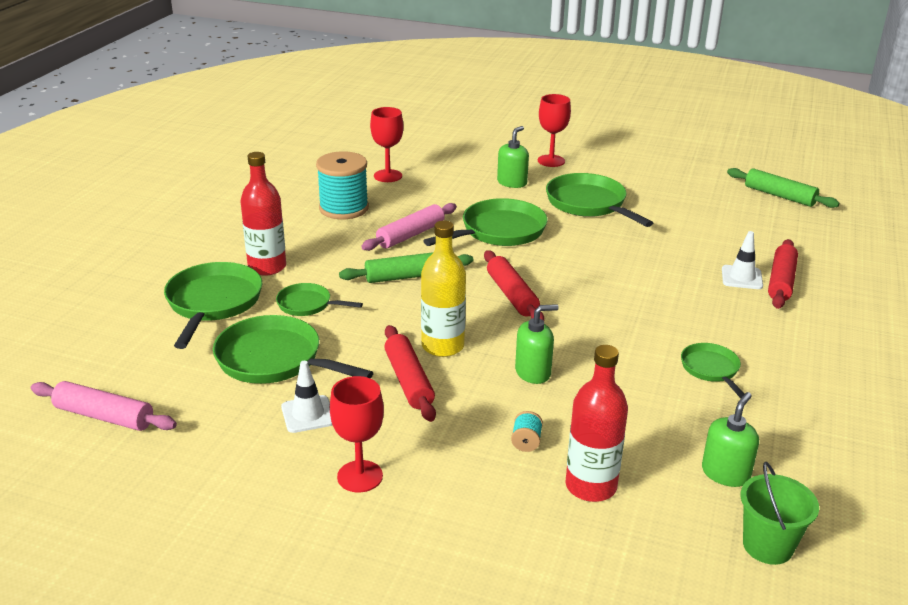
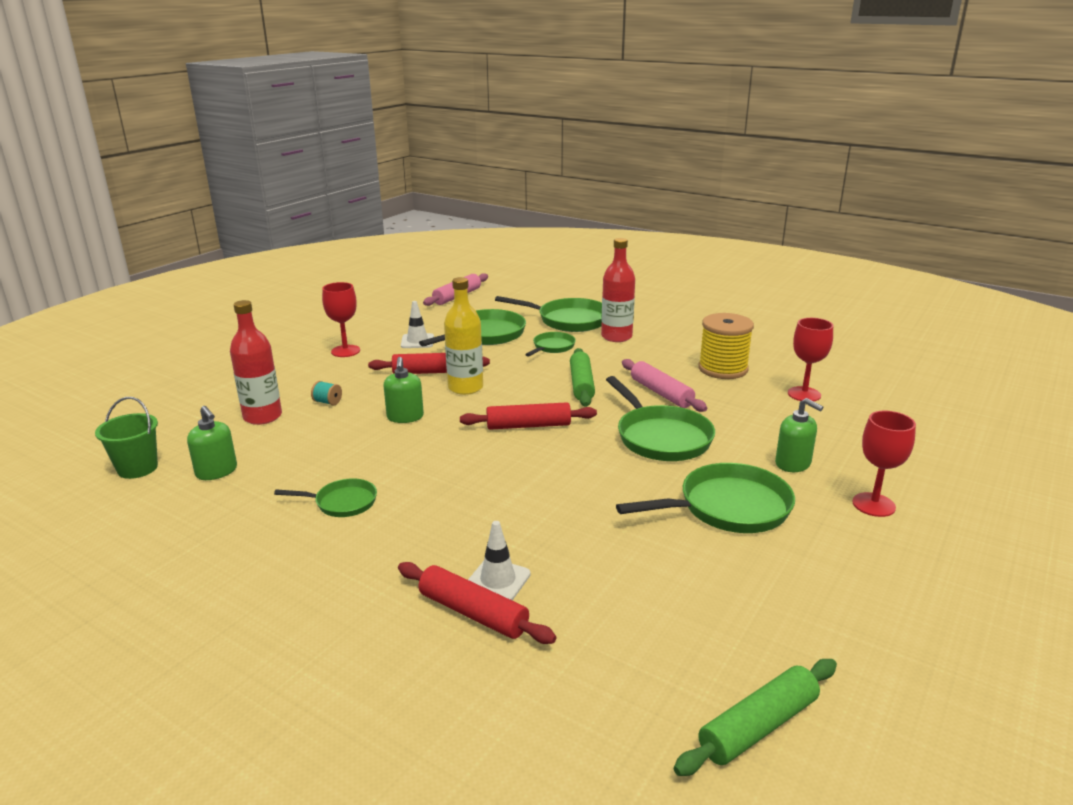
camera: 105 degrees right, 5 degrees down
turquoise spool [316,151,369,219] -> yellow spool [698,313,754,379]

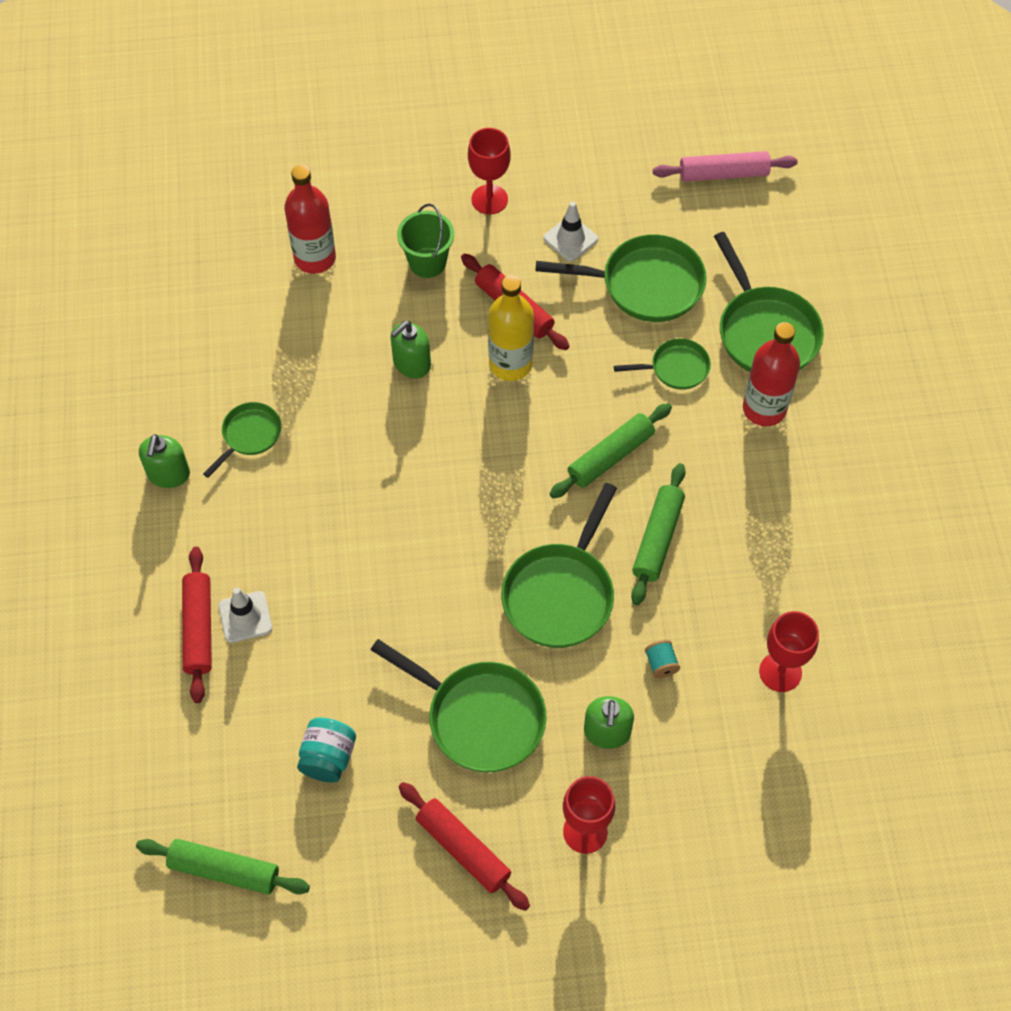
camera: 50 degrees right, 35 degrees up
green bucket [95,397,158,479] -> green bucket moved to [397,204,454,278]
green soap dispenser [187,406,237,480] -> green soap dispenser moved to [139,434,190,488]
green pan [274,478,377,517] -> green pan turned 105 degrees counterclockwise [203,402,281,478]
turquoise spool [311,381,342,406] -> turquoise spool moved to [645,640,680,678]
red rolling pin [460,402,597,430] -> red rolling pin moved to [399,782,530,911]
pink rolling pin [622,359,707,412] -> green rolling pin [631,463,686,605]
yellow spool [698,313,754,379] -> none
none -> turquoise jar [297,717,356,782]

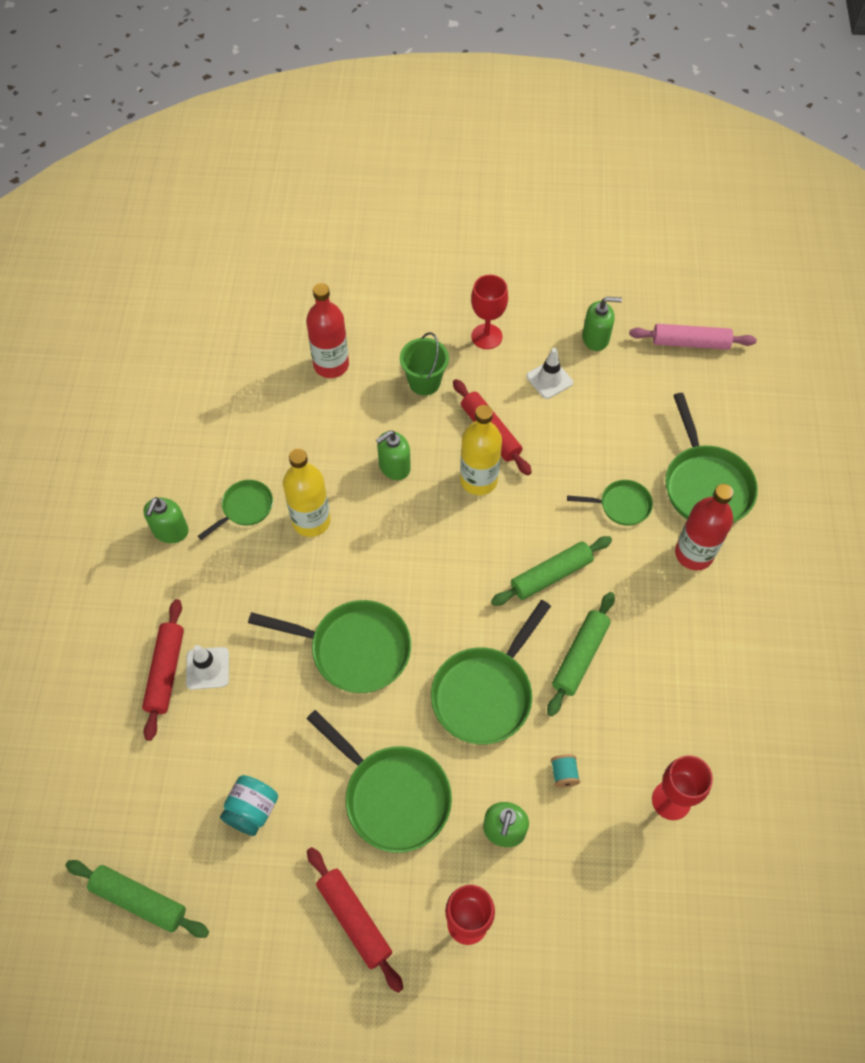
camera: 10 degrees right, 0 degrees up
green pan [535,234,707,322] -> green pan moved to [248,600,411,693]
none -> yellow bottle [283,449,331,537]
none -> green soap dispenser [582,297,622,351]

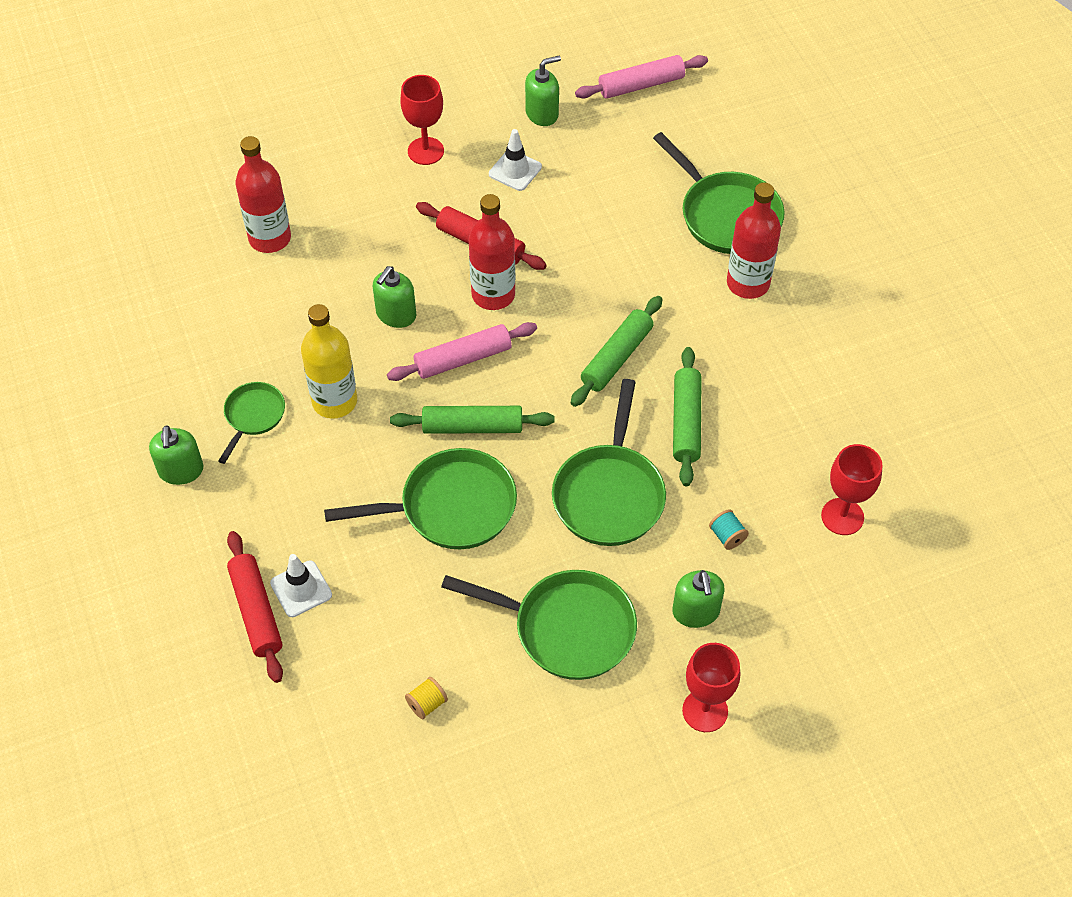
camera: 25 degrees left, 5 degrees down
green rolling pin [65,860,209,938] -> green rolling pin moved to [390,406,554,434]
turquoise jar [220,775,278,836] -> yellow spool [405,677,448,719]
red rolling pin [307,847,403,993] -> none
green bucket [400,332,449,396] -> none
yellow bottle [460,405,502,495] -> red bottle [469,194,515,310]
green pan [567,480,653,526] -> none
none -> pink rolling pin [387,322,537,381]

